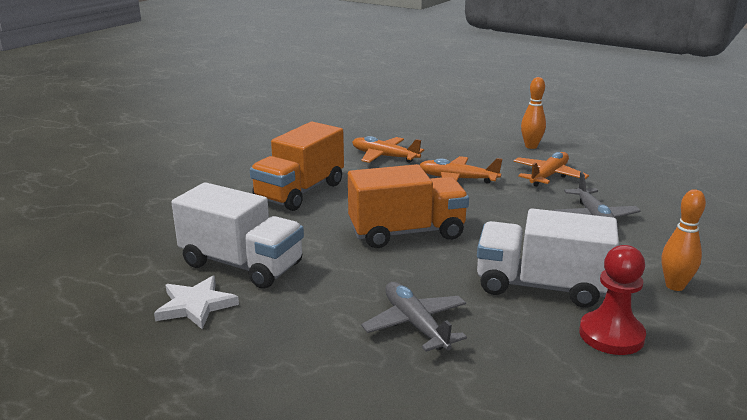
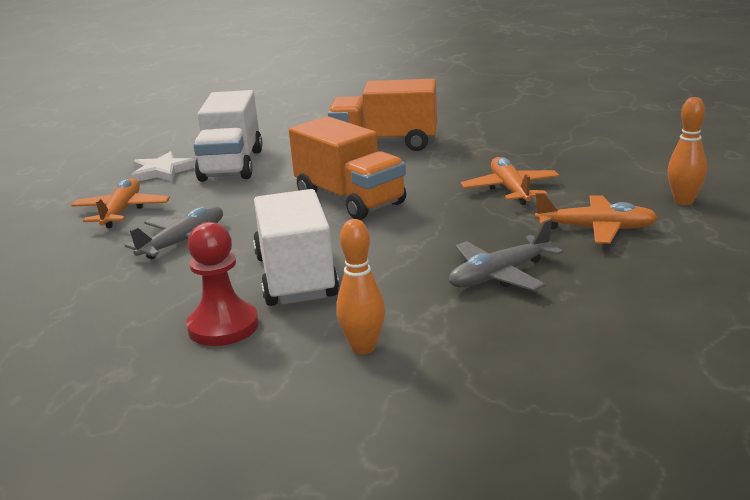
camera: 65 degrees right, 0 degrees up
orange plane [352,136,424,163] -> orange plane moved to [71,178,170,228]

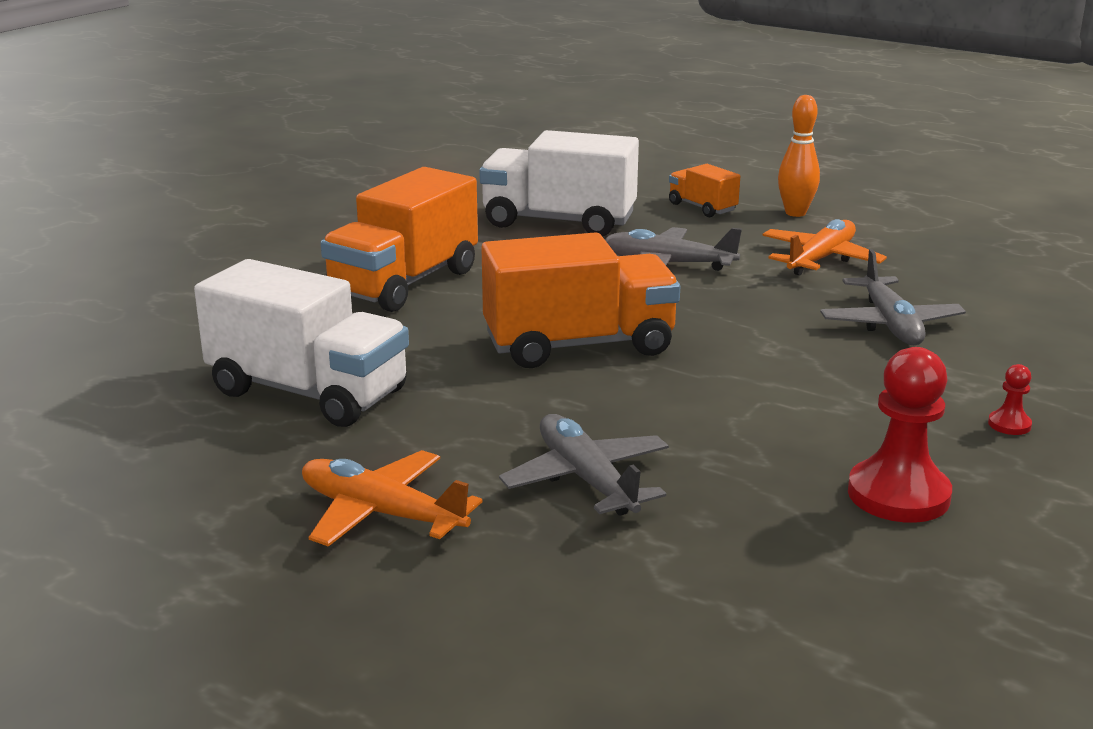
camera: 65 degrees left, 0 degrees up
white star [131,151,196,182] -> none
white truck [253,189,339,306] -> white truck moved to [479,130,639,236]
orange bowling pin [336,219,385,354] -> red pawn [988,364,1032,435]
orange plane [461,157,559,205] -> grey plane [605,227,742,271]
none -> orange truck [669,164,740,217]

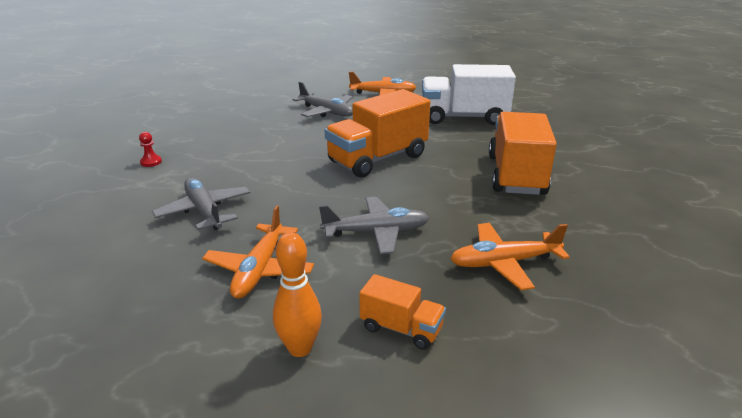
camera: 155 degrees right, 5 degrees up
white truck [479,130,639,236] -> orange plane [450,223,570,290]
red pawn [848,347,952,523] -> none

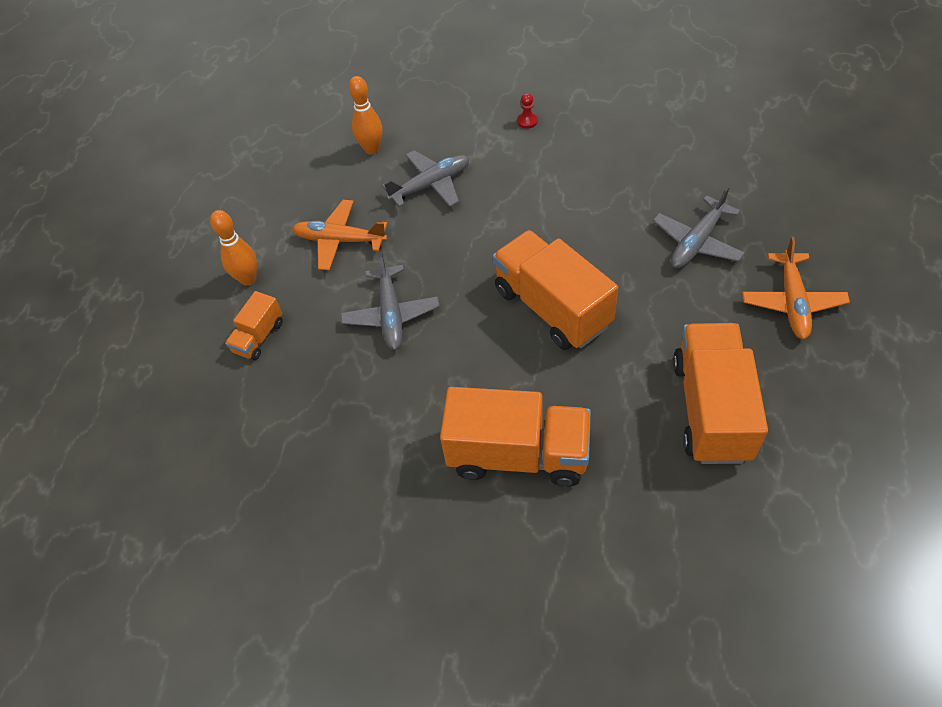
camera: 95 degrees right, 25 degrees up
white truck [422,64,516,125] -> orange truck [673,323,768,464]
orange plane [450,223,570,290] -> none
none -> orange bowling pin [349,76,383,155]

